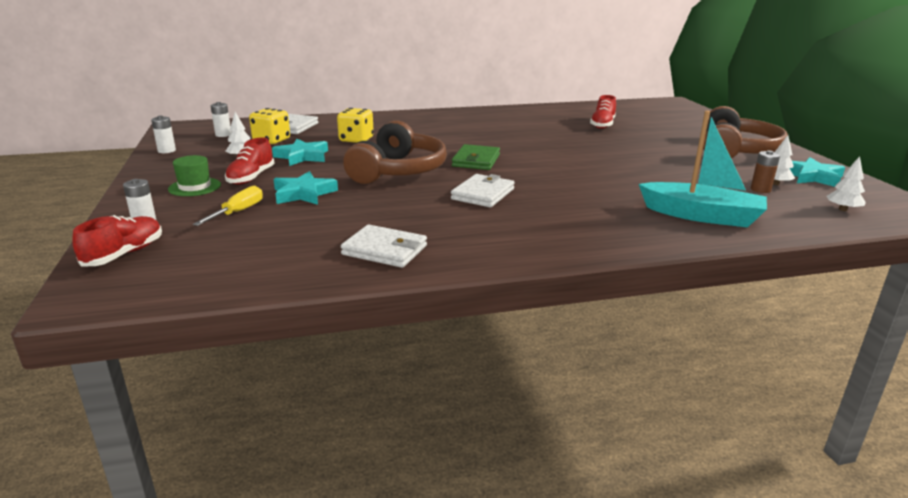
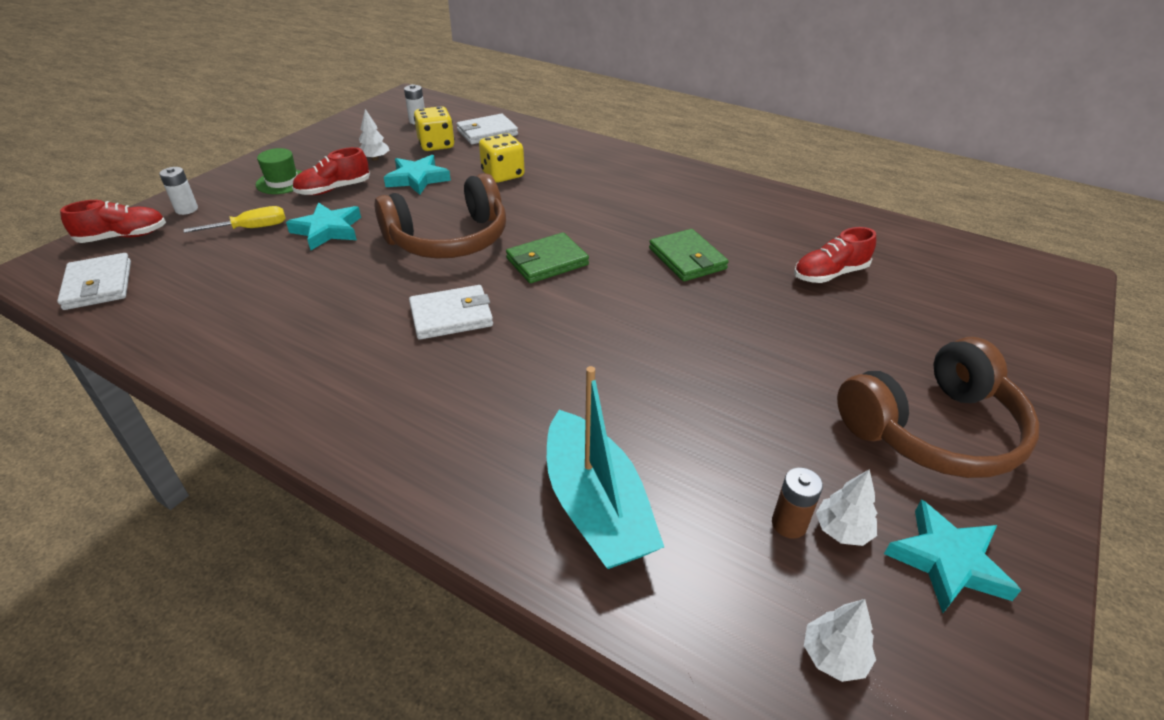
camera: 45 degrees right, 15 degrees up
white battery [151,116,176,153] -> none
white wallet [341,225,427,268] -> white wallet moved to [57,253,131,310]
none -> green wallet [649,229,729,281]

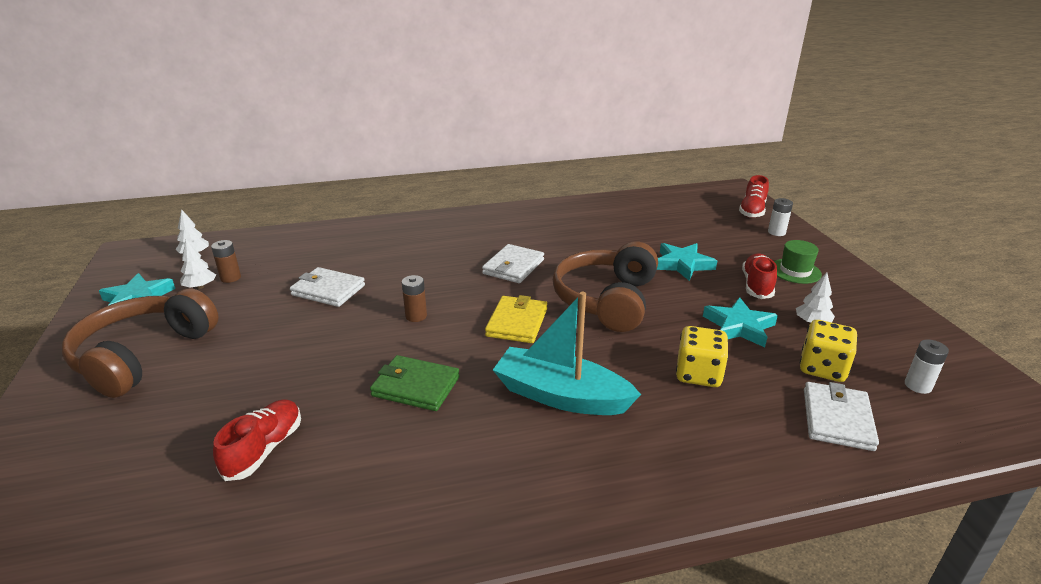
camera: 135 degrees right, 10 degrees down
white wallet [57,253,131,310] -> white wallet moved to [290,267,365,307]
yellow screwdriver [184,206,286,233] -> none
green wallet [506,232,589,283] -> yellow wallet [485,295,547,343]
turquoise boat [547,366,664,569] -> turquoise boat moved to [493,292,641,415]
none -> brown battery [402,275,427,322]

